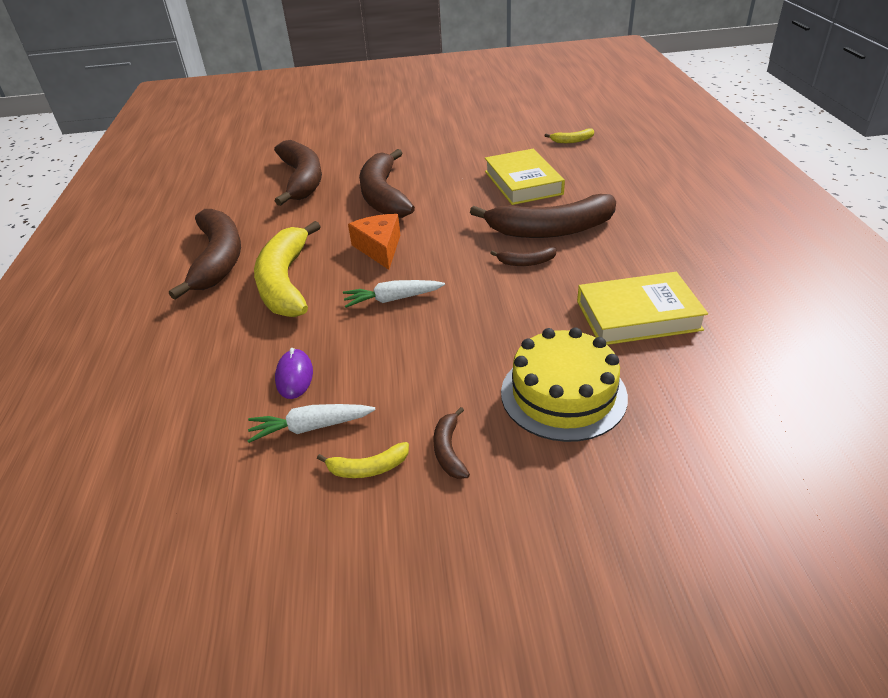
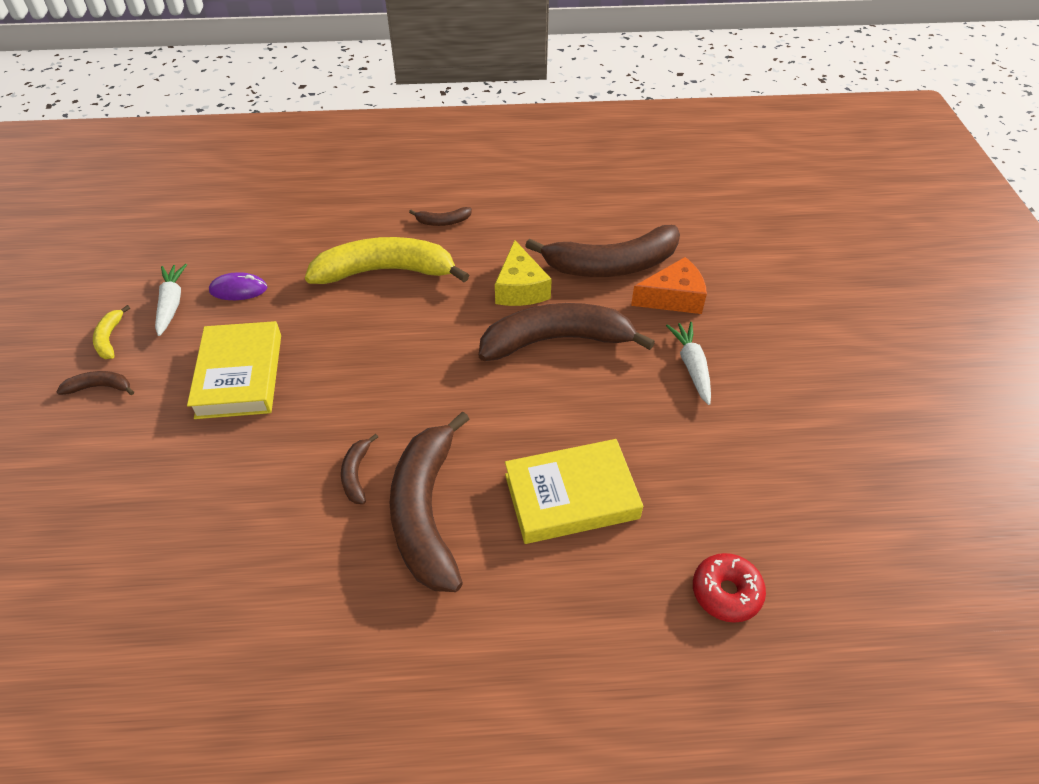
camera: 90 degrees right, 10 degrees up
brown banana [169,209,241,300] -> brown banana [409,207,472,226], size x0.42
white carrot [343,280,445,308] -> white carrot moved to [666,322,711,405]
orange cheese [348,214,400,270] -> orange cheese moved to [631,257,707,314]
yellow cake [501,327,628,442] -> none
yellow banana [545,128,594,143] -> red donut [693,553,766,623]
yellow book [577,272,708,345] -> yellow book moved to [187,321,281,419]
none -> yellow cheese [495,240,552,306]

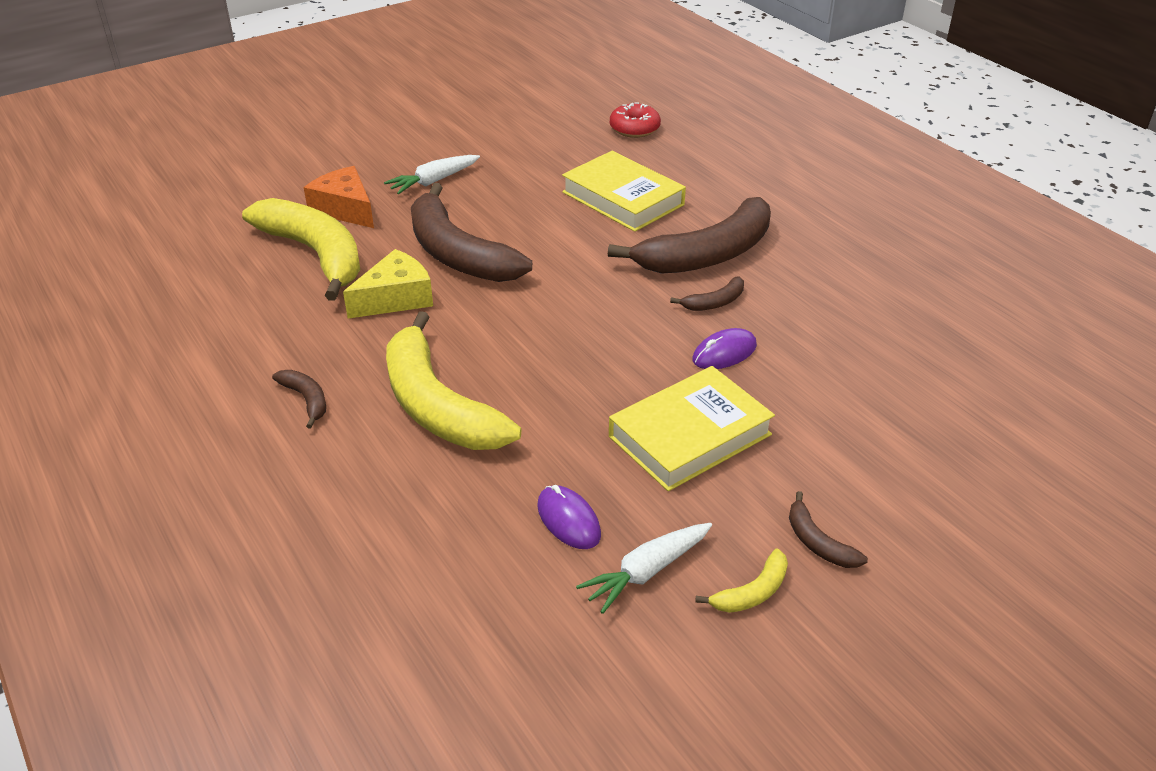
camera: 120 degrees left, 10 degrees down
brown banana [525,225,680,277] -> yellow banana [242,198,360,301]
none -> purple mouse [692,328,757,369]

